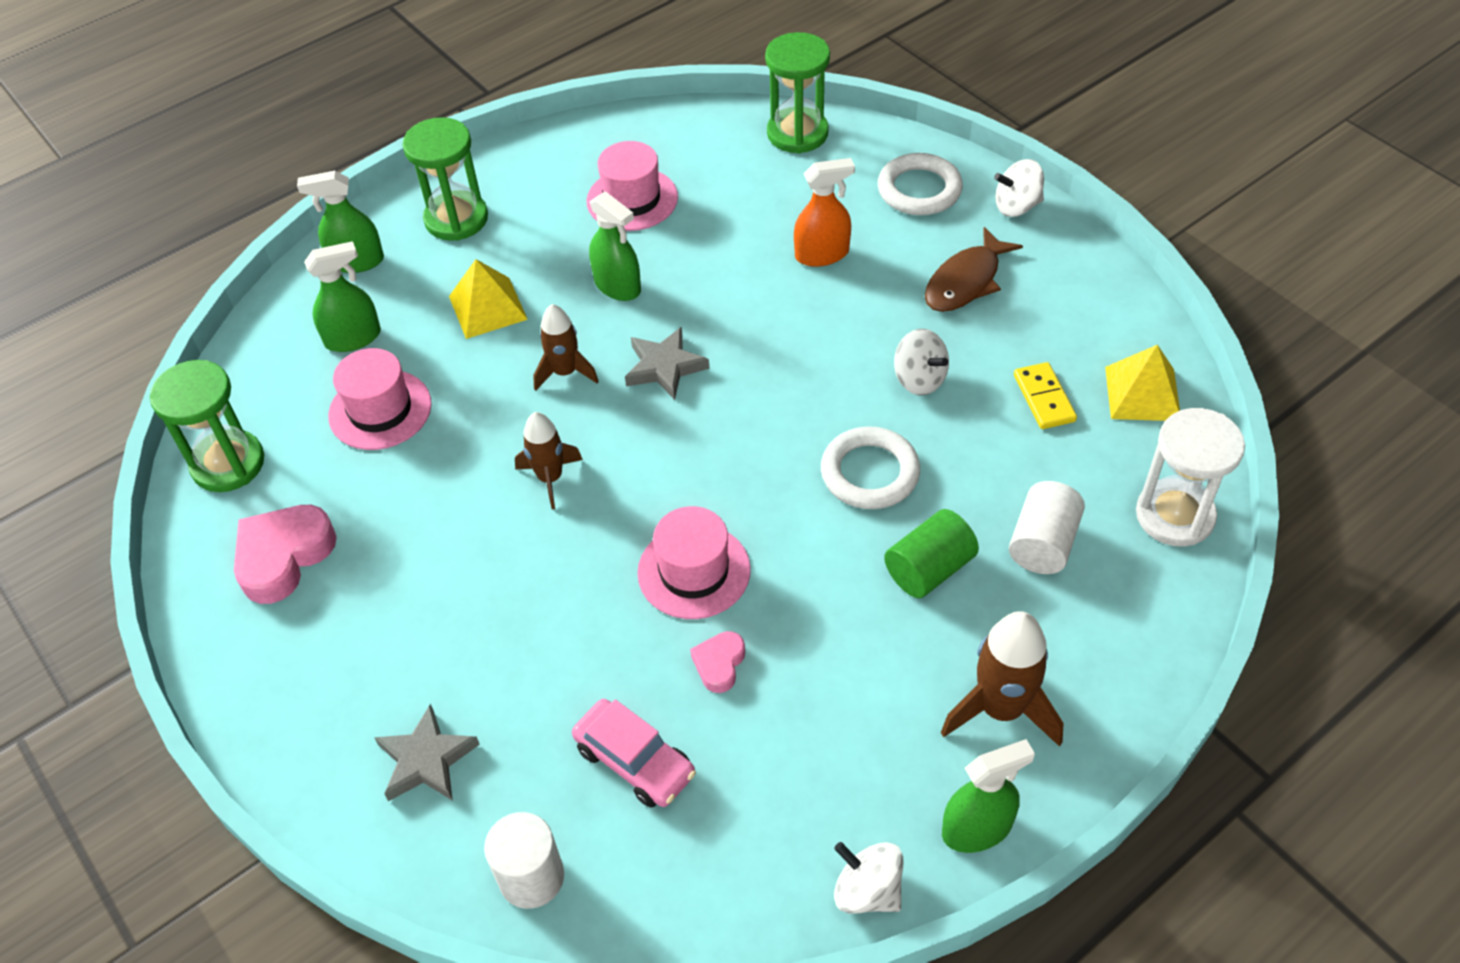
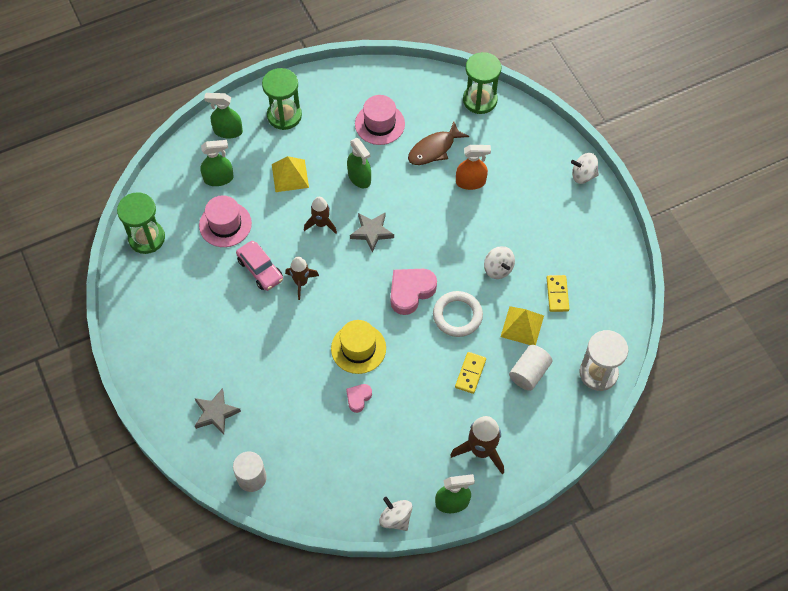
camera: 10 degrees right, 10 degrees up
pink heart [234,505,337,604] -> pink heart moved to [390,269,437,315]
pink car [572,699,696,808] -> pink car moved to [236,241,283,291]
pink hat [637,506,751,619] -> yellow hat [331,320,386,374]
white ring [878,153,963,215] -> none
green cylinder [884,509,979,598] -> yellow domino [455,352,486,394]
brown fish [925,227,1023,312] -> brown fish moved to [408,121,469,165]
yellow pyramid [1105,345,1180,421] -> yellow pyramid moved to [501,306,544,345]

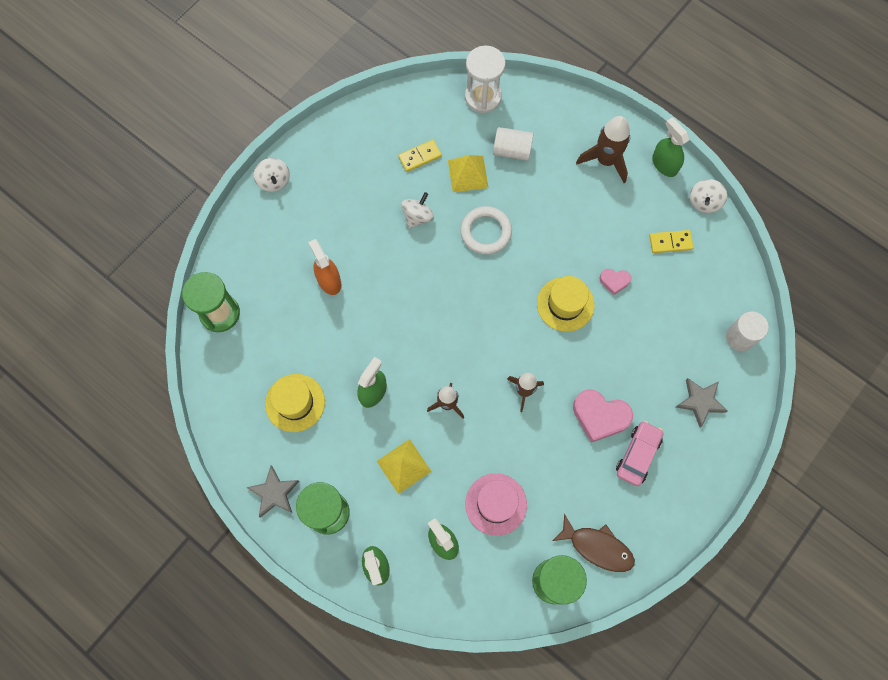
camera: 115 degrees left, 10 degrees up
pink car [236,241,283,291] -> pink car moved to [616,421,663,486]
grey star [350,213,394,252] -> grey star moved to [246,466,299,518]
pink hat [355,95,405,145] -> yellow hat [265,374,325,432]
pink heart [390,269,437,315] -> pink heart moved to [573,389,633,443]
brown fish [408,121,469,165] -> brown fish moved to [552,514,635,572]
yellow domino [455,352,486,394] -> yellow domino moved to [649,230,694,253]

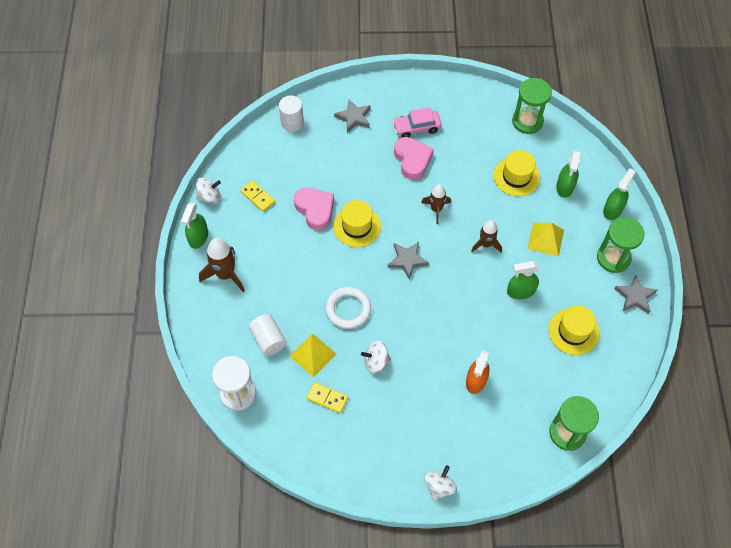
camera: 130 degrees left, 10 degrees down
pink hat [465,473,527,536] -> yellow hat [494,150,540,196]
brown fish [552,514,635,572] -> none
pink heart [600,269,631,295] -> pink heart [294,188,334,230], size x1.85
none -> grey star [388,242,429,279]

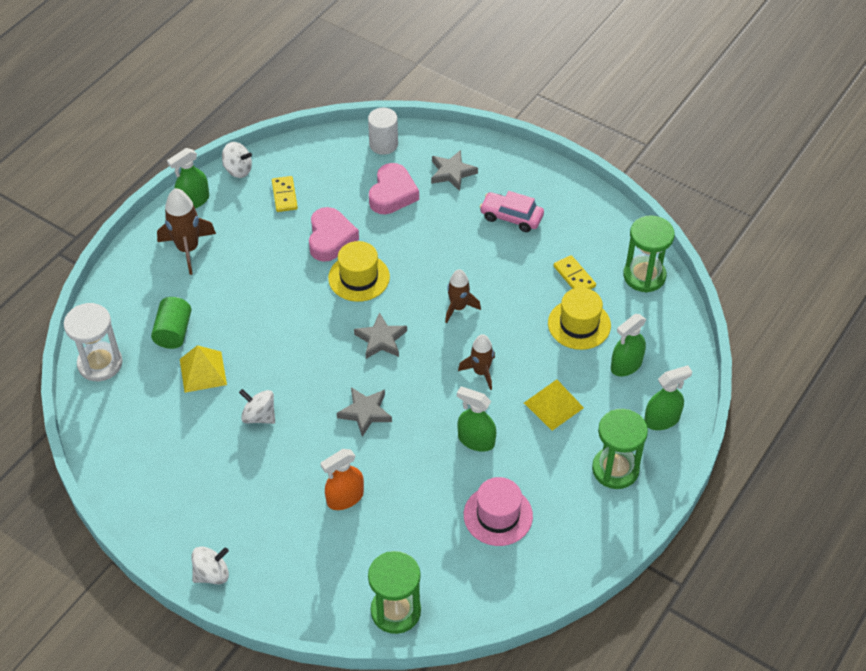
camera: 35 degrees right, 10 degrees down
white cylinder [249,314,286,356] -> green cylinder [151,297,191,349]
yellow domino [307,382,348,413] -> yellow domino moved to [554,255,596,289]
white ring [325,287,371,329] -> none
pink heart [394,137,434,180] -> pink heart moved to [369,163,419,214]
yellow hat [548,306,599,355] -> pink hat [464,477,533,546]
grey star [614,275,657,314] -> grey star moved to [337,387,392,437]

